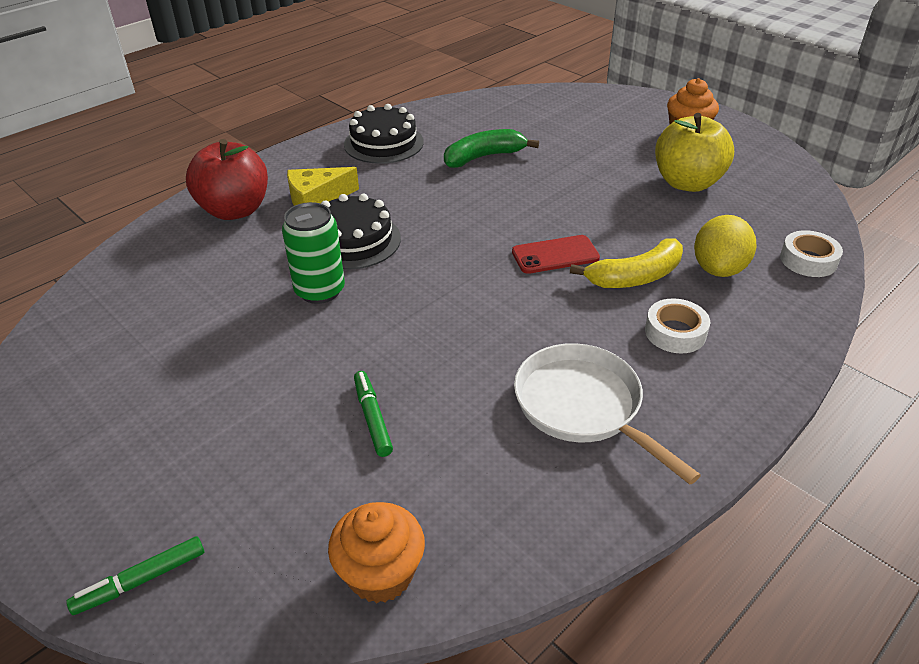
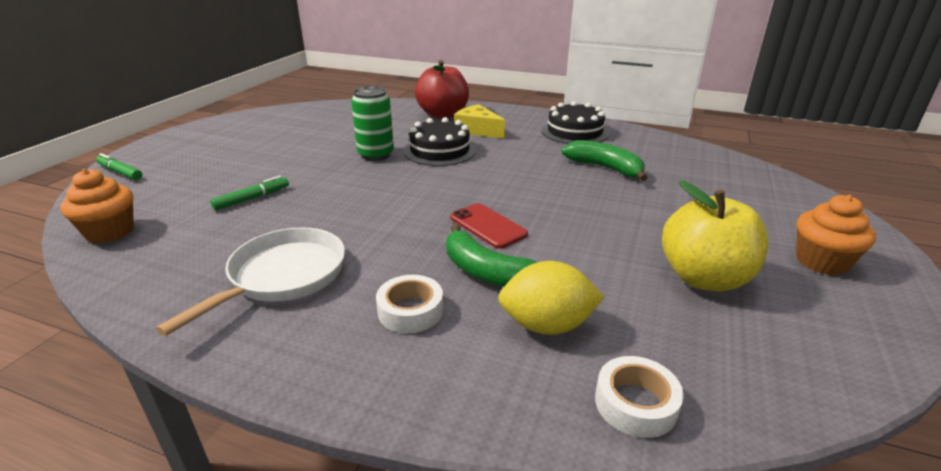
camera: 65 degrees right, 10 degrees down
yellow banana [570,238,683,288] -> green banana [446,224,537,287]

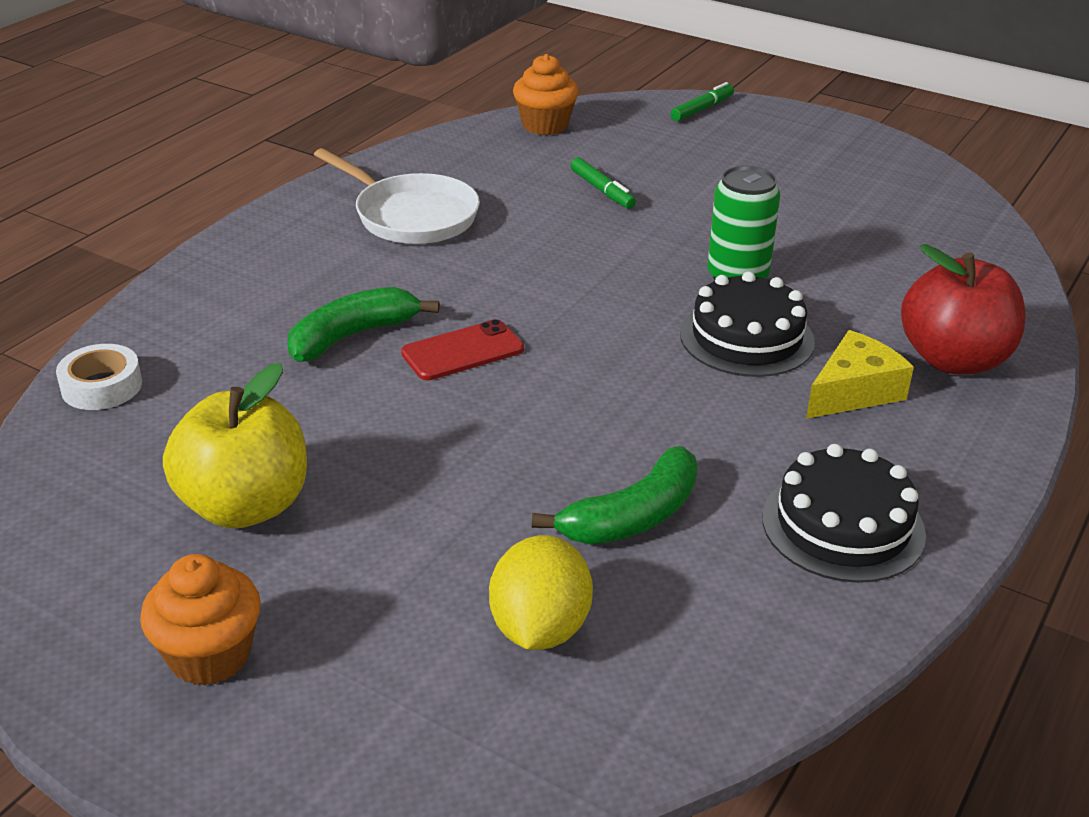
camera: 100 degrees right, 5 degrees up
white tape [376,275,443,333] -> none
yellow lemon [498,261,604,335] -> yellow lemon moved to [489,535,593,650]

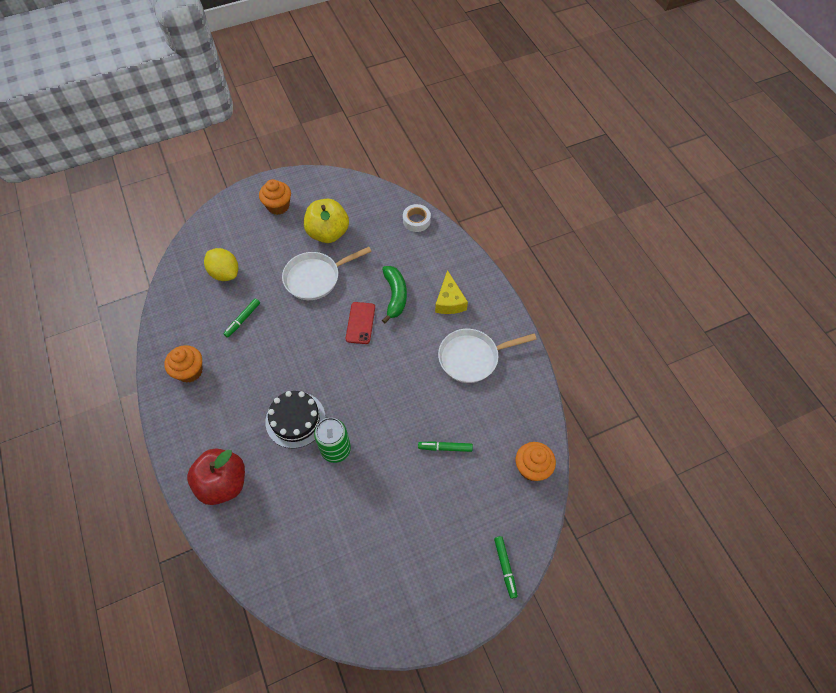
camera: 125 degrees right, 25 degrees up
green banana [532,446,698,545] -> green marker [223,298,260,338]
black cake [762,444,926,583] -> orange cupcake [164,345,203,383]
yellow cheese [806,330,914,419] -> yellow cheese moved to [435,270,468,314]
none -> white pan [282,247,372,300]

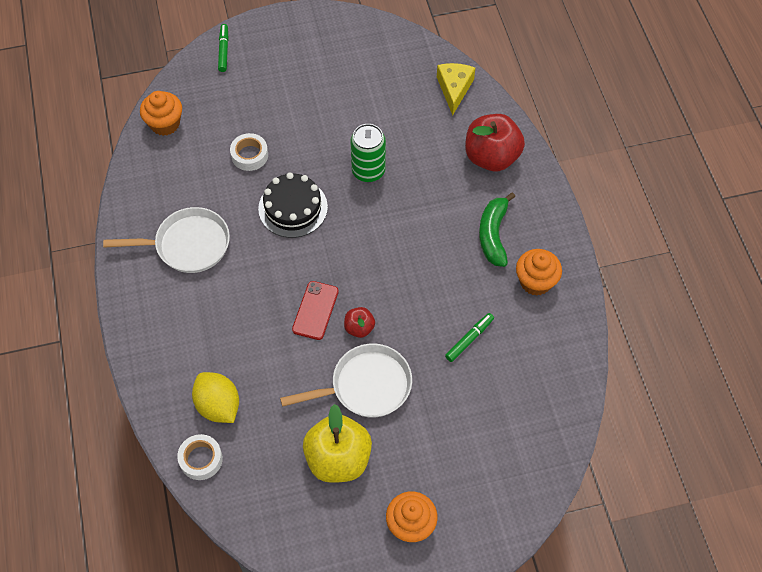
camera: 170 degrees left, 0 degrees up
yellow lemon [204,248,238,281] -> yellow lemon moved to [192,372,239,423]
black cake [265,391,326,448] -> black cake moved to [258,172,328,238]
green banana [382,266,407,323] -> green banana moved to [479,192,515,267]
green marker [418,441,473,452] -> white tape [230,133,268,171]
yellow cheese [435,270,468,314] -> yellow cheese moved to [437,63,475,115]
none -> red apple [344,307,375,338]

